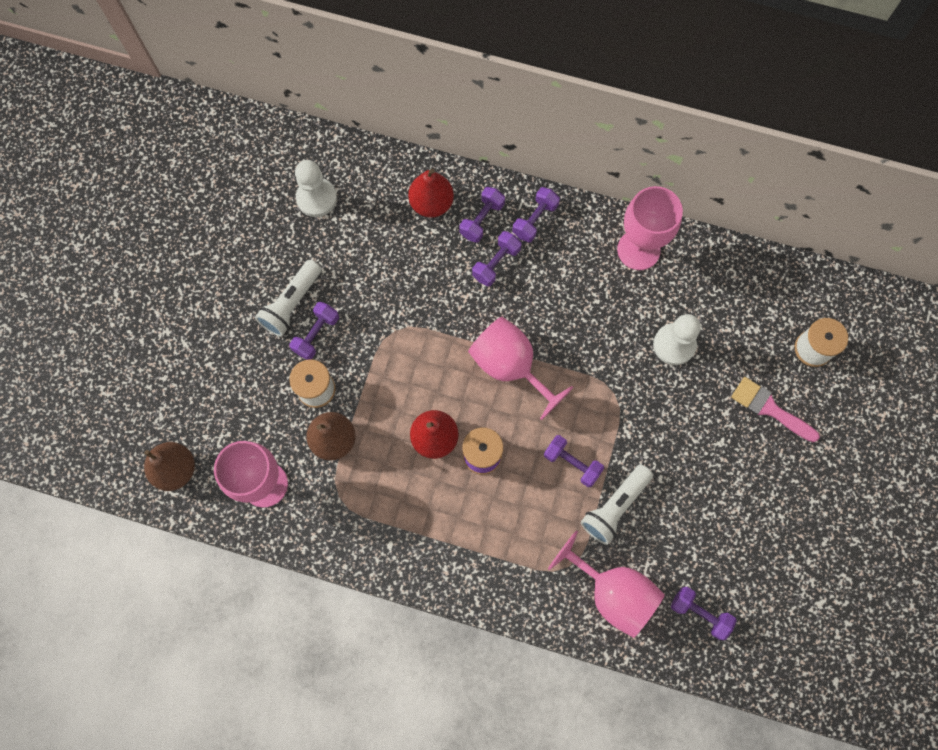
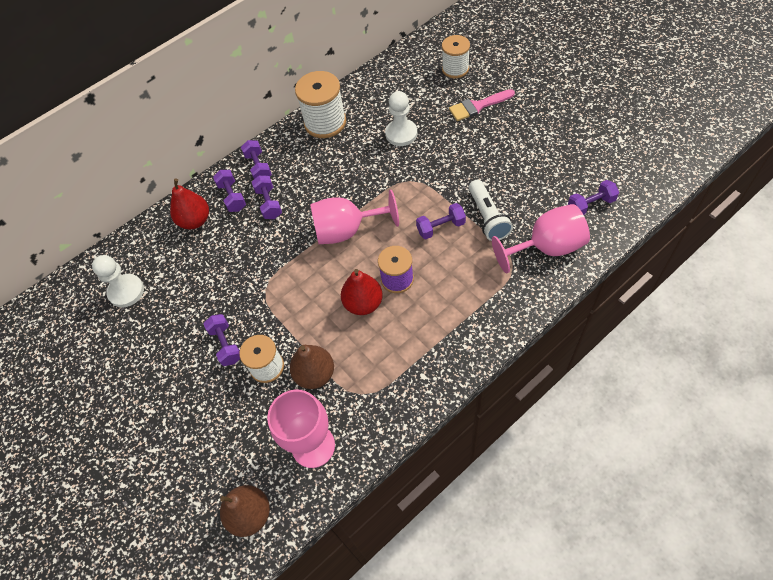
camera: 50 degrees left, 15 degrees down
white flashlight [255,260,322,337] -> none
pink goblet [617,186,683,270] -> white spool [295,71,346,138]

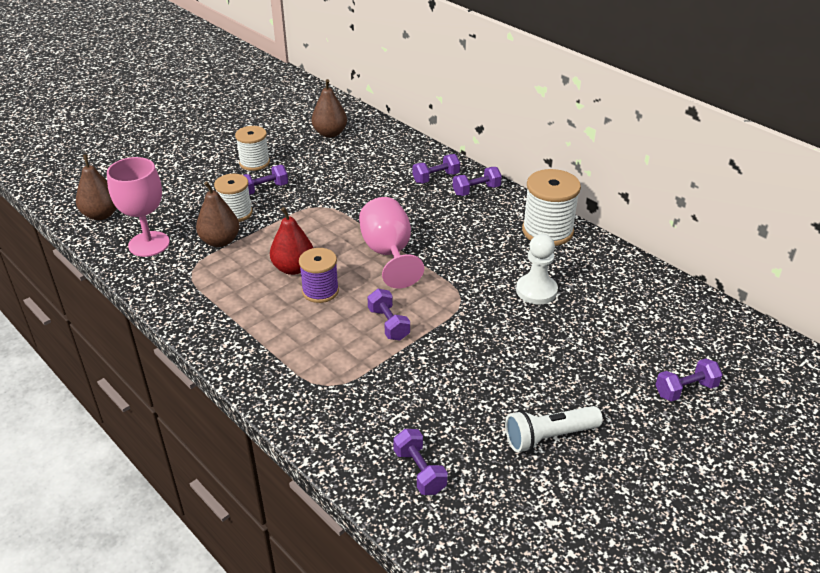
camera: 80 degrees right, 20 degrees down
white pawn [92,255,144,307] -> brown pear [312,79,347,138]
red pear [170,179,209,229] -> none
purple dumbbell [252,175,282,219] -> purple dumbbell moved to [655,358,723,402]
white spool [442,35,470,78] -> white spool moved to [235,126,270,171]
pink brush [449,89,515,121] -> none
white flashlight [469,180,513,241] -> white flashlight moved to [505,406,603,452]
pink goblet [492,204,590,273] -> none

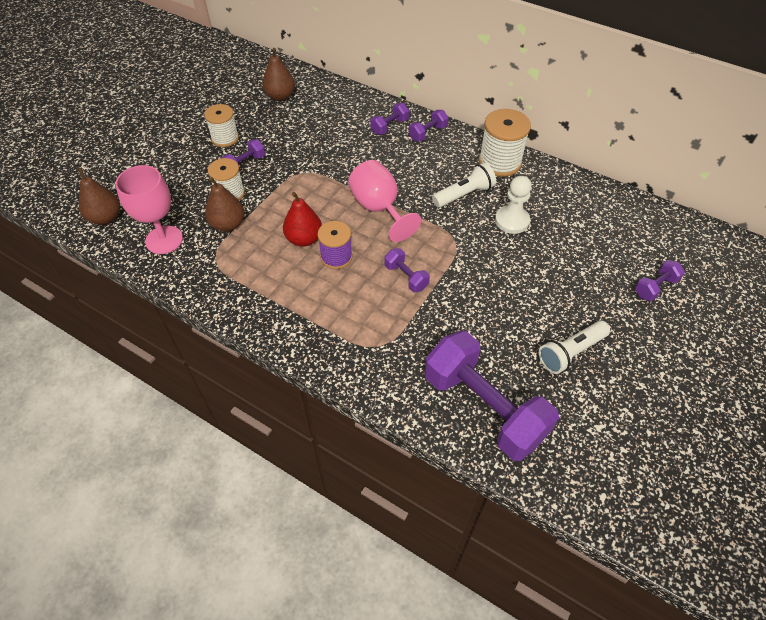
camera: 15 degrees left, 15 degrees up
purple dumbbell [393,429,448,495] -> purple dumbbell [425,331,559,461], size x2.31
none -> white flashlight [432,163,496,208]

